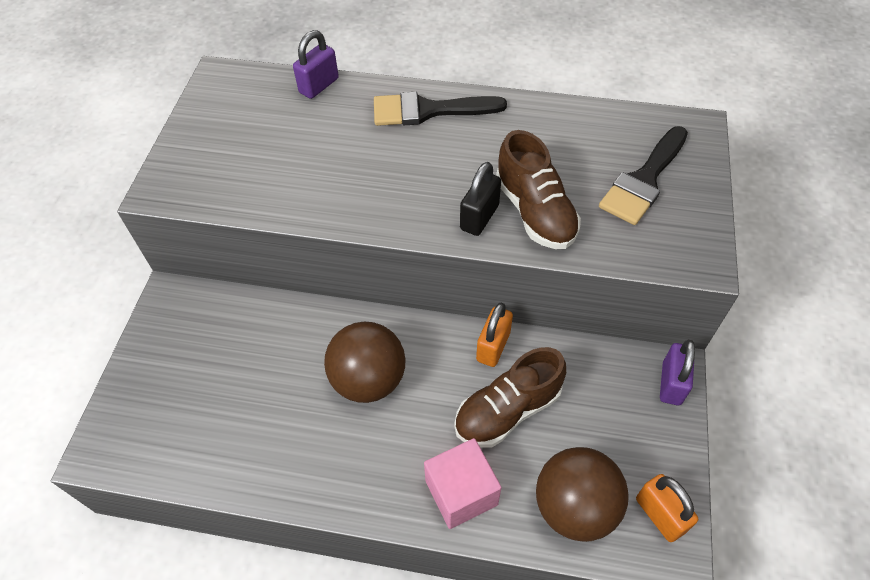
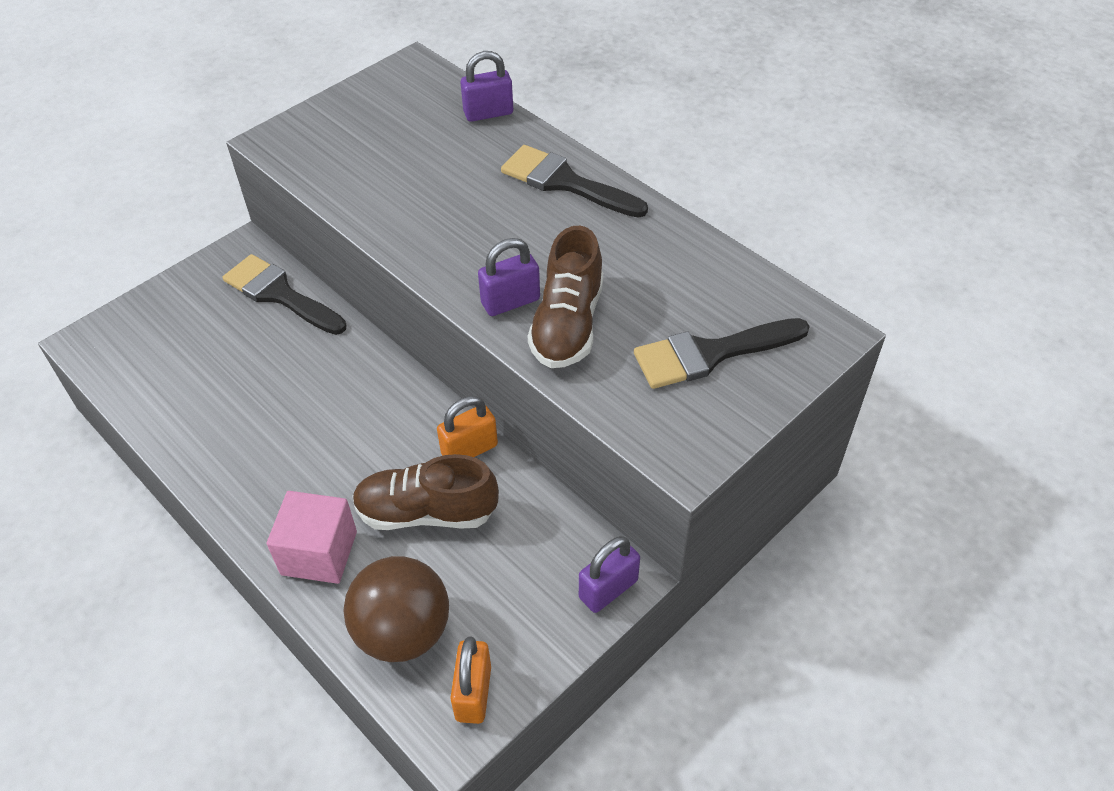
camera: 35 degrees right, 5 degrees down
brown ball [324,322,405,403] -> none
black padlock [460,162,501,236] -> purple padlock [478,238,540,316]
none -> black brush [223,254,346,335]

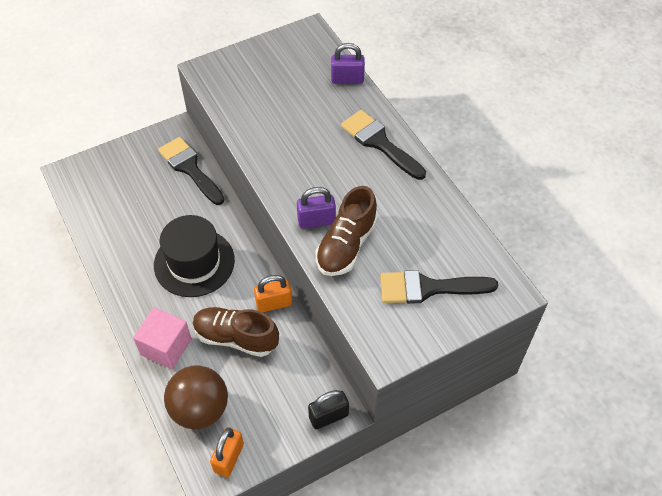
camera: 15 degrees right, 5 degrees up
purple padlock [579,536,640,613] -> black padlock [308,390,349,429]
none -> black hat [154,215,235,297]

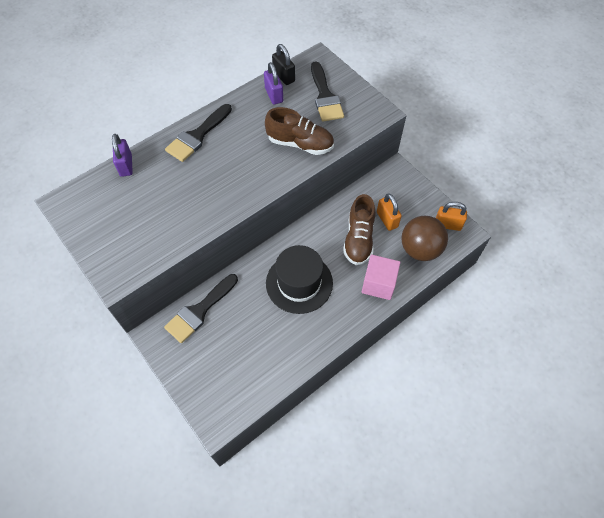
camera: 100 degrees left, 5 degrees up
orange padlock [254,275,292,312] -> orange padlock moved to [377,193,402,231]
purple padlock [297,187,336,229] -> purple padlock moved to [264,62,283,104]
black padlock [308,390,349,429] -> black padlock moved to [272,44,295,85]

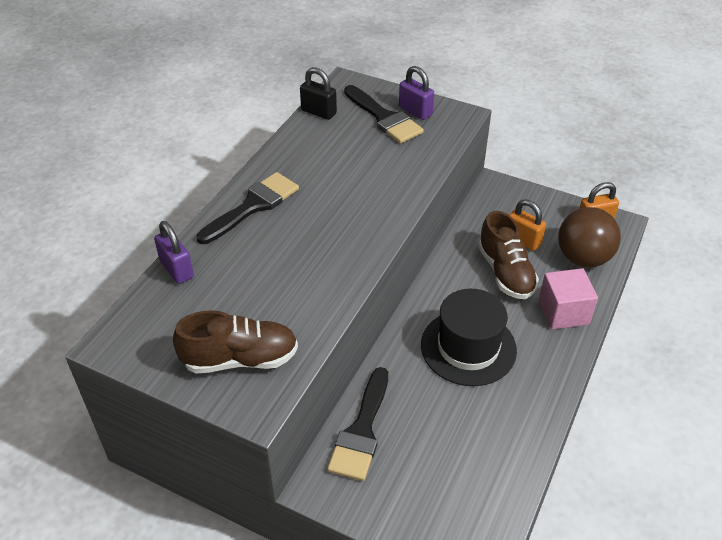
camera: 25 degrees left, 15 degrees down
black brush [165,104,232,162] -> black brush turned 150 degrees counterclockwise [196,172,299,244]
purple padlock [264,62,283,104] -> purple padlock moved to [399,66,434,120]
brown shoe [265,107,334,155] -> brown shoe moved to [173,310,298,374]

